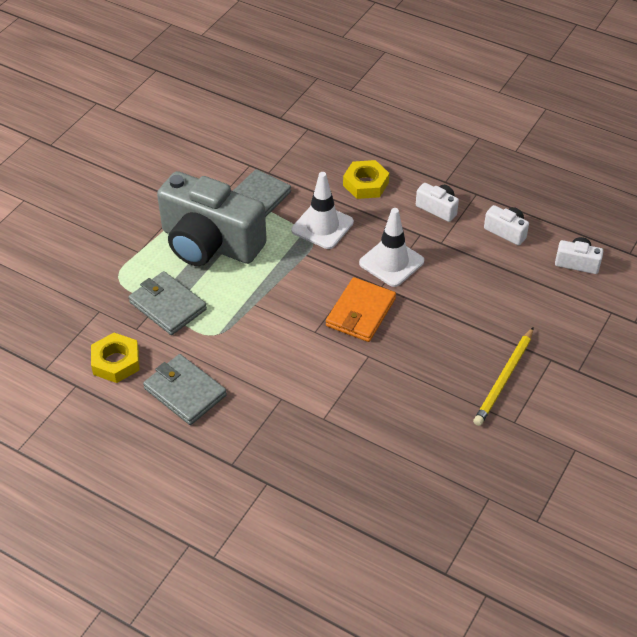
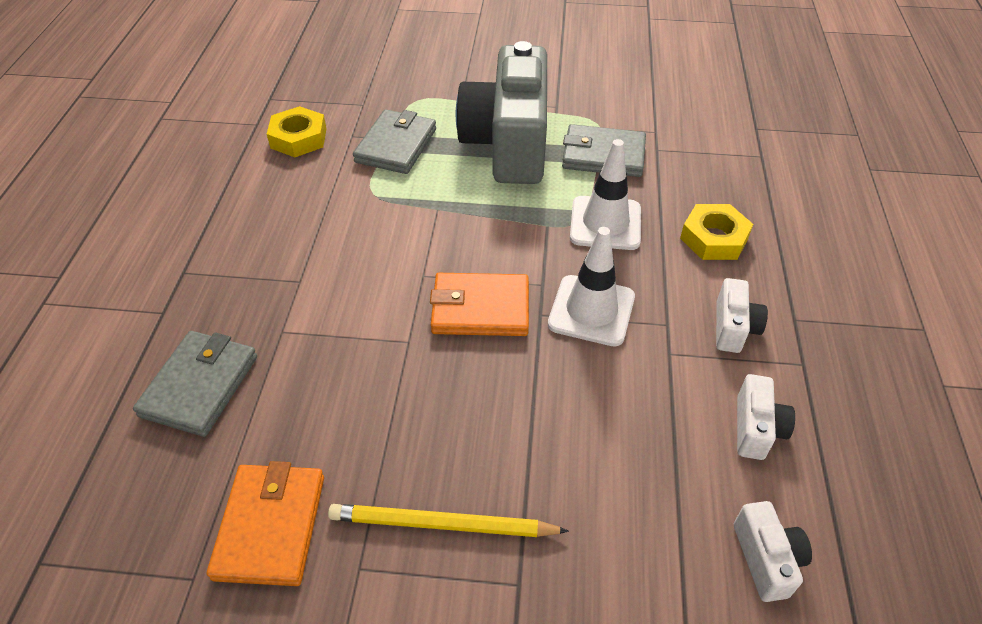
camera: 65 degrees right, 0 degrees up
grey wallet [143,354,227,425] -> grey wallet moved to [133,331,257,437]
none -> orange wallet [207,461,324,586]

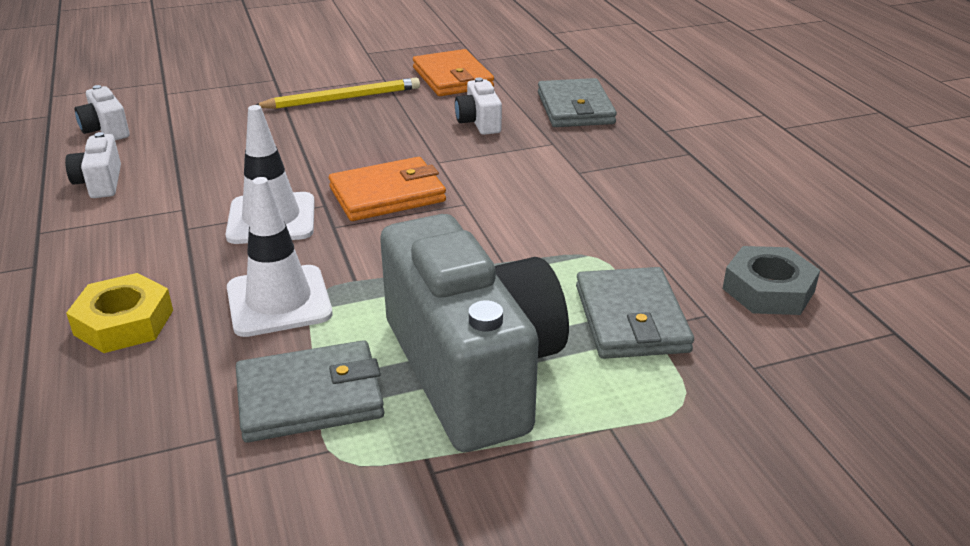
camera: 155 degrees right, 15 degrees down
yellow nut [267,106,326,157] -> grey nut [723,246,820,315]
white camera [716,278,768,353] -> white camera moved to [455,78,502,135]

